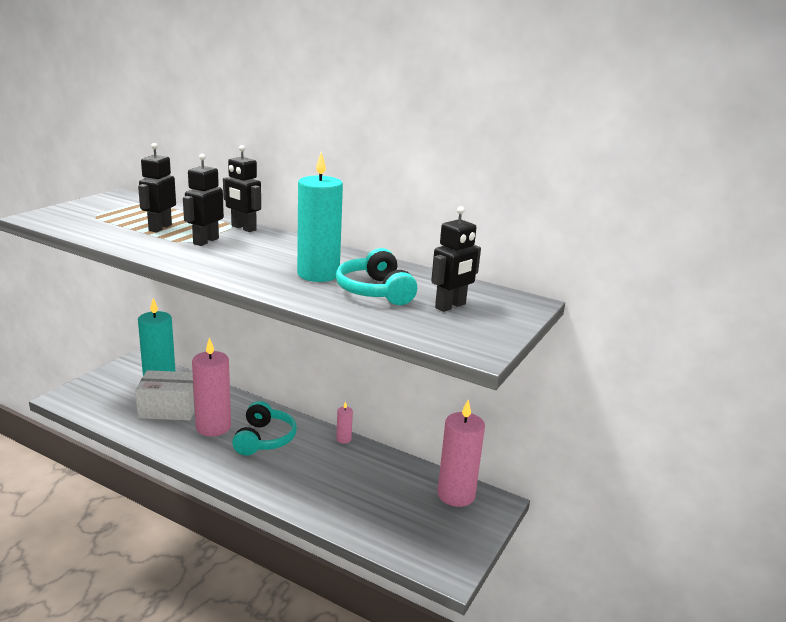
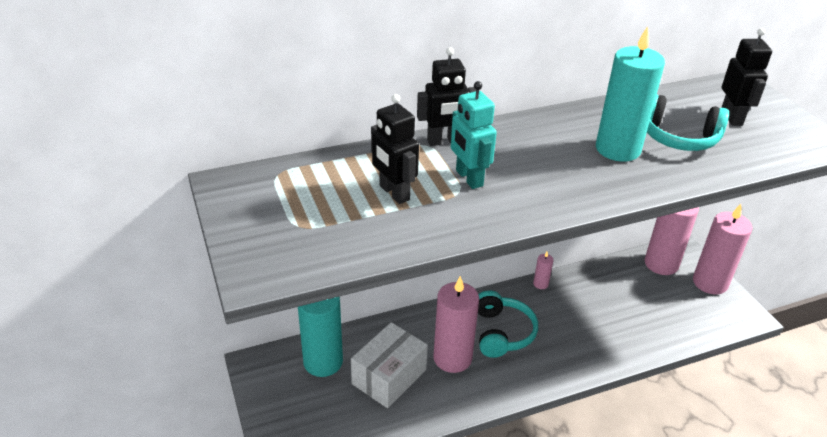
camera: 50 degrees left, 15 degrees up
black robot [183,154,224,246] -> turquoise robot [451,81,497,189]
turquoise headphones [232,401,297,456] -> turquoise headphones turned 45 degrees clockwise [478,290,538,358]
none -> pink candle [693,204,752,295]

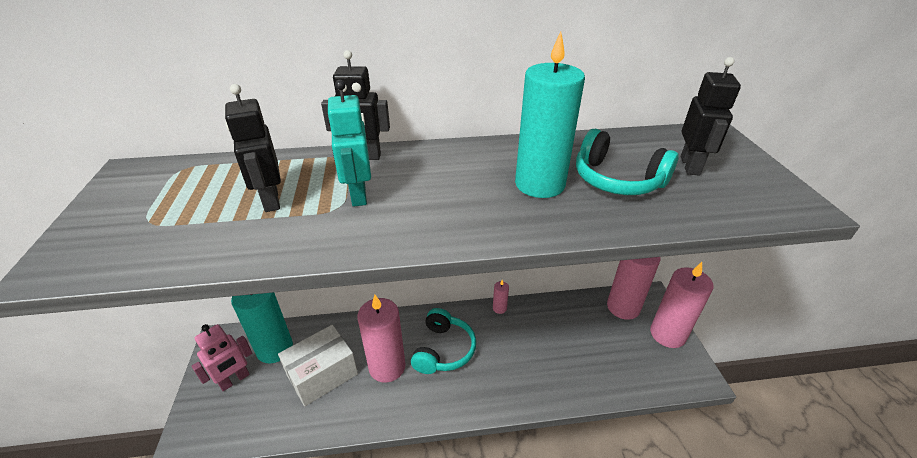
camera: 15 degrees right, 0 degrees up
none -> pink robot [192,324,252,391]

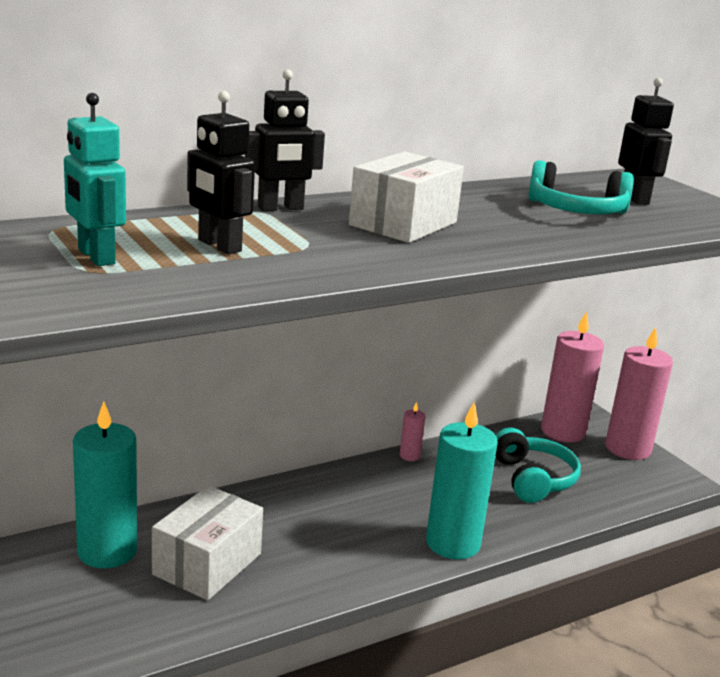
camera: 25 degrees left, 15 degrees down
pink robot [192,324,252,391] -> none
turquoise robot [327,80,371,207] -> turquoise robot moved to [64,93,126,266]
pink candle [357,295,406,383] -> none
turquoise headphones [411,308,476,374] -> turquoise headphones moved to [495,427,581,503]
turquoise candle [515,32,585,198] -> turquoise candle moved to [426,403,498,559]
none -> white box [349,151,464,243]

